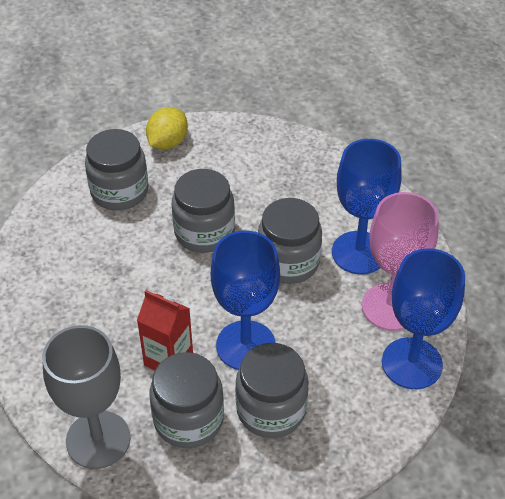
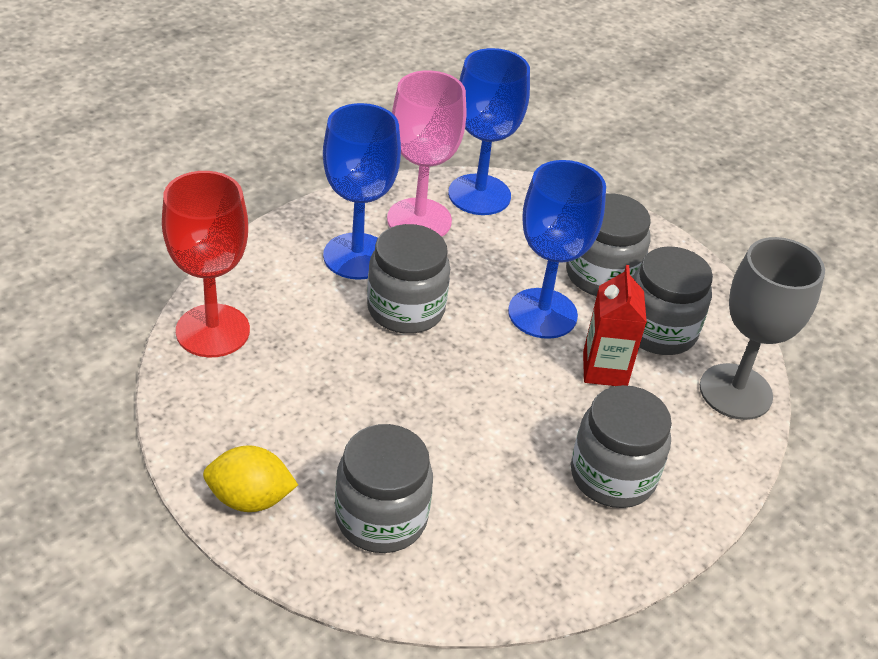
camera: 120 degrees left, 5 degrees down
grey jar [172,169,235,253] -> grey jar moved to [571,385,672,508]
none -> red goblet [162,171,250,357]

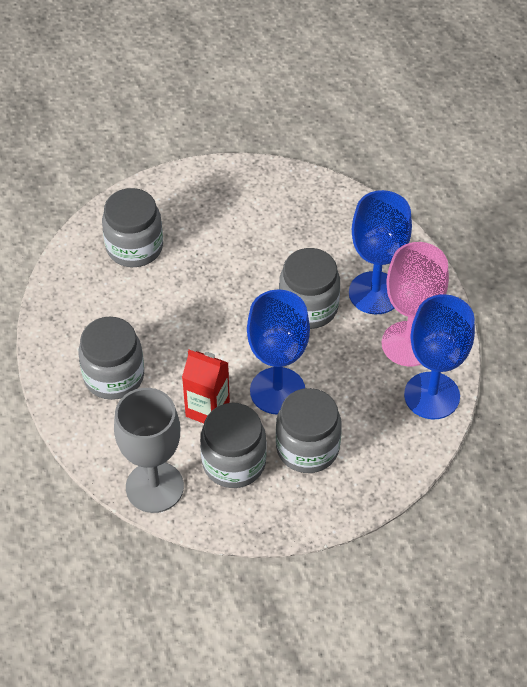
camera: 115 degrees right, 10 degrees up
red goblet [162,171,250,357] -> none
yellow lemon [203,445,298,512] -> none

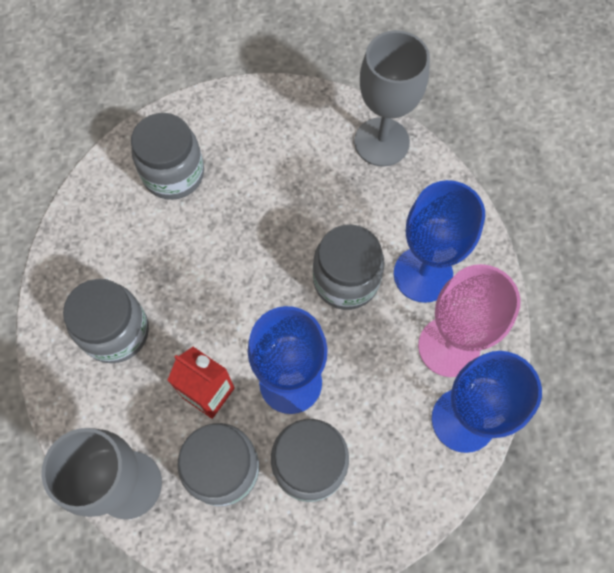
camera: 10 degrees right, 15 degrees up
none -> grey goblet [354,30,430,167]

